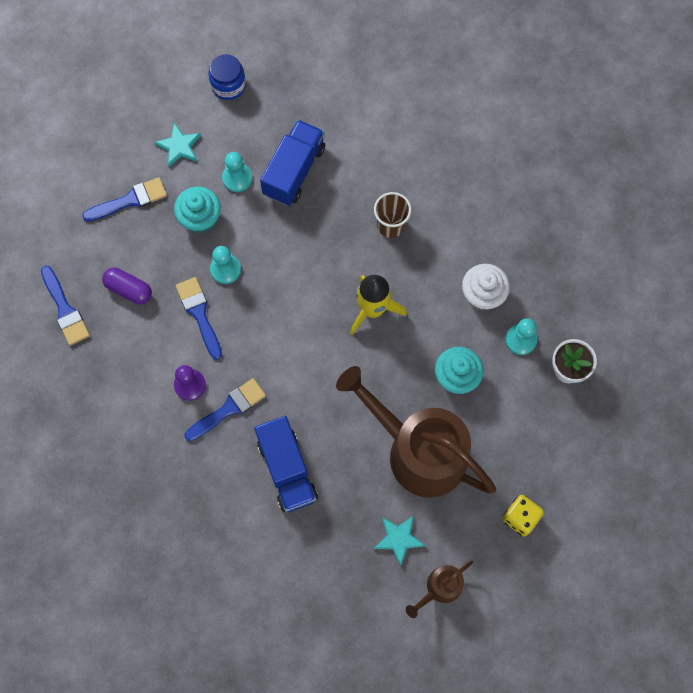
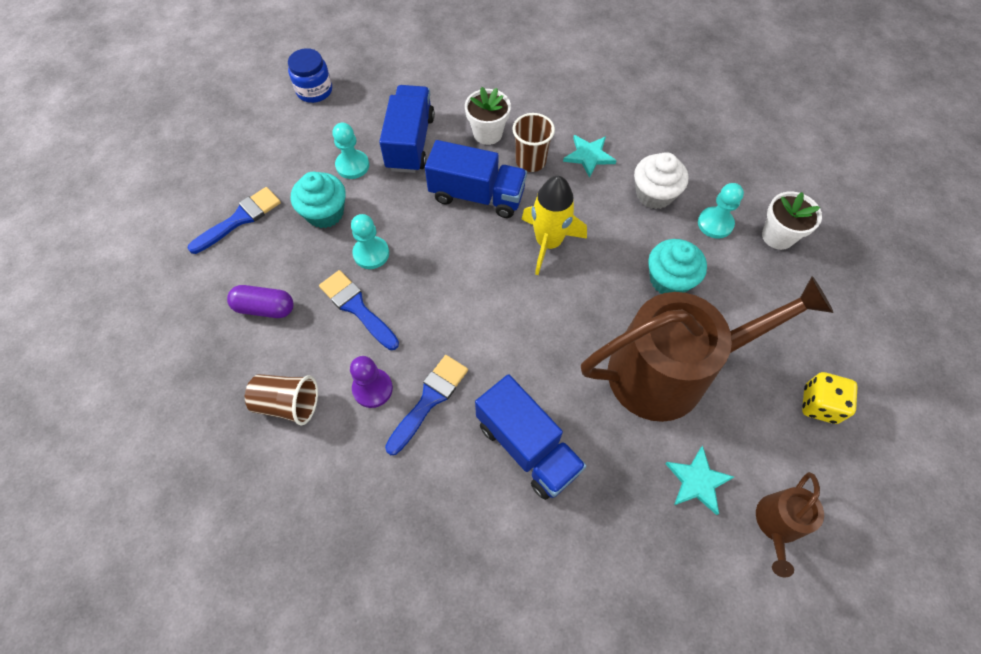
camera: 20 degrees left, 10 degrees down
blue brush [41,266,90,346] -> none
turquoise star [154,123,201,167] -> turquoise star moved to [563,135,617,178]
brown watering can [336,366,496,498] -> brown watering can turned 150 degrees clockwise [581,276,834,422]
none -> brown cup [245,374,318,425]
none -> blue truck [425,140,527,218]
none -> white flower pot [465,87,511,145]

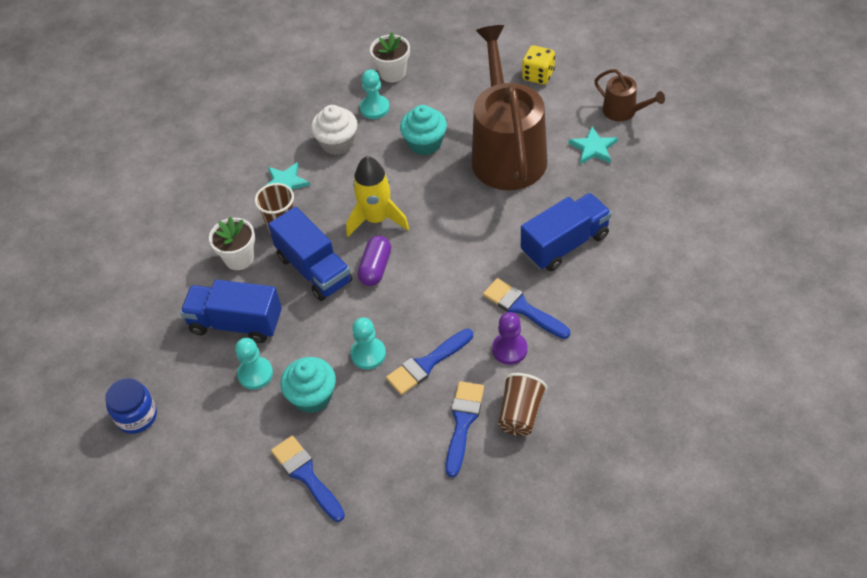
camera: 80 degrees left, 10 degrees down
purple capsule [227,285,294,318] -> purple capsule moved to [357,235,391,286]
blue truck [425,140,527,218] -> blue truck turned 120 degrees clockwise [268,207,352,301]
none -> blue brush [446,381,484,477]

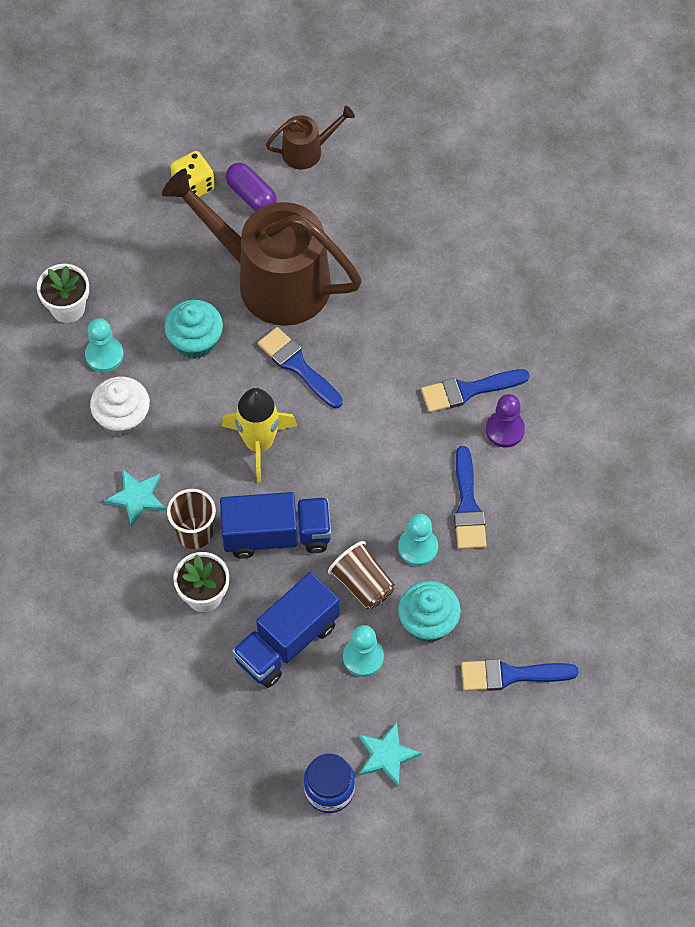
camera: 60 degrees left, 10 degrees up
purple capsule [357,235,391,286] -> purple capsule moved to [226,163,277,211]
blue brush [446,381,484,477] -> blue brush moved to [258,327,343,408]
brown cup [498,373,547,436] -> brown cup moved to [328,541,395,609]
blue truck [521,193,612,271] -> none
turquoise star [568,127,618,164] -> turquoise star moved to [358,722,422,787]

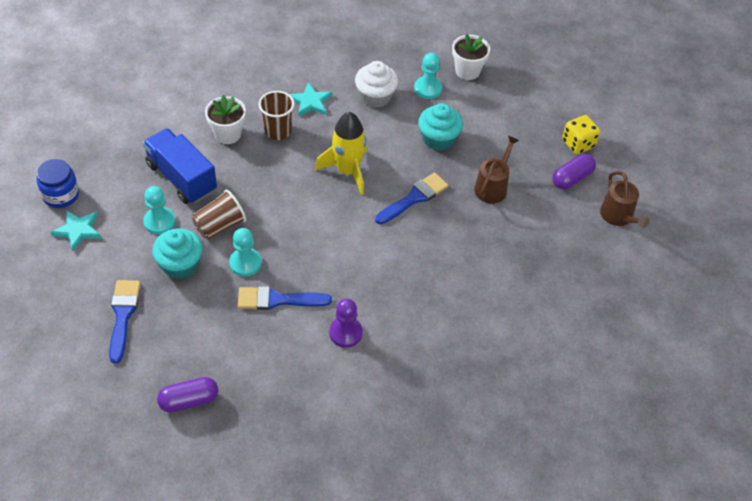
camera: 90 degrees right, 10 degrees down
brown watering can [162,169,362,326] -> brown watering can [474,136,519,204], size x0.45
blue truck [220,492,331,559] -> none
blue brush [421,369,530,412] -> none
none -> purple capsule [157,377,218,413]

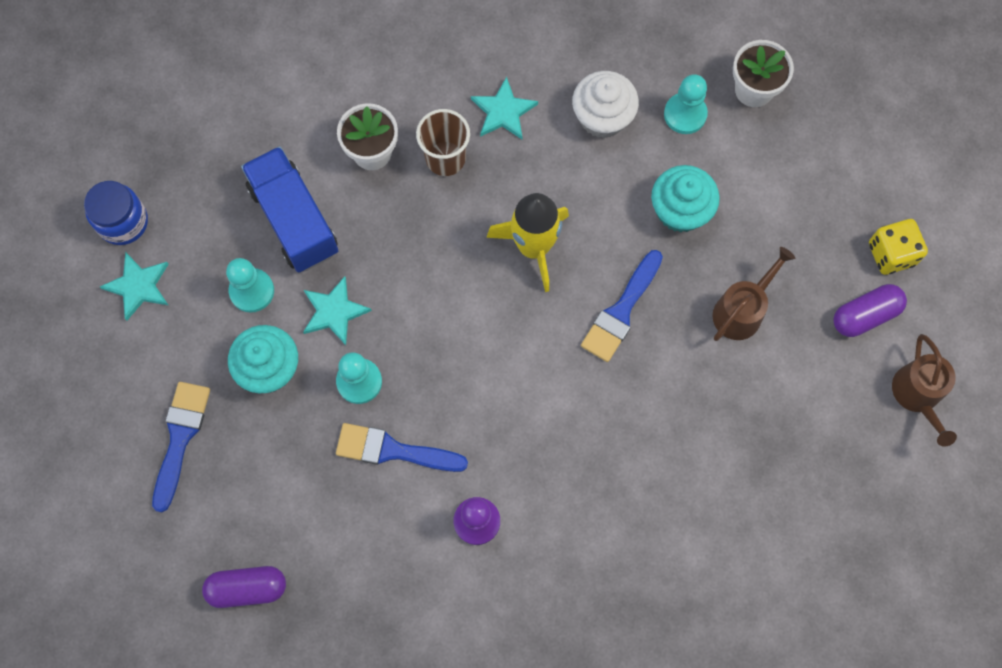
camera: 15 degrees right, 20 degrees up
brown cup [192,189,246,239] -> turquoise star [303,276,372,345]
blue brush [375,172,448,224] -> blue brush turned 150 degrees clockwise [581,250,663,362]

